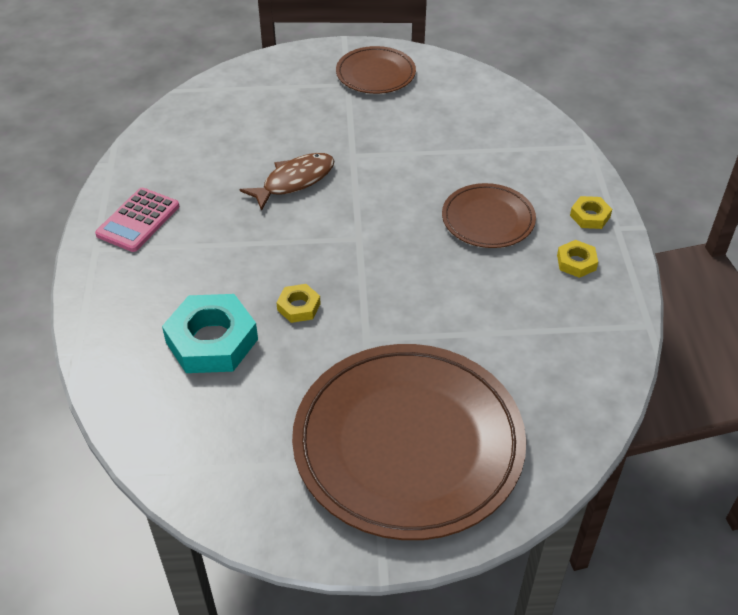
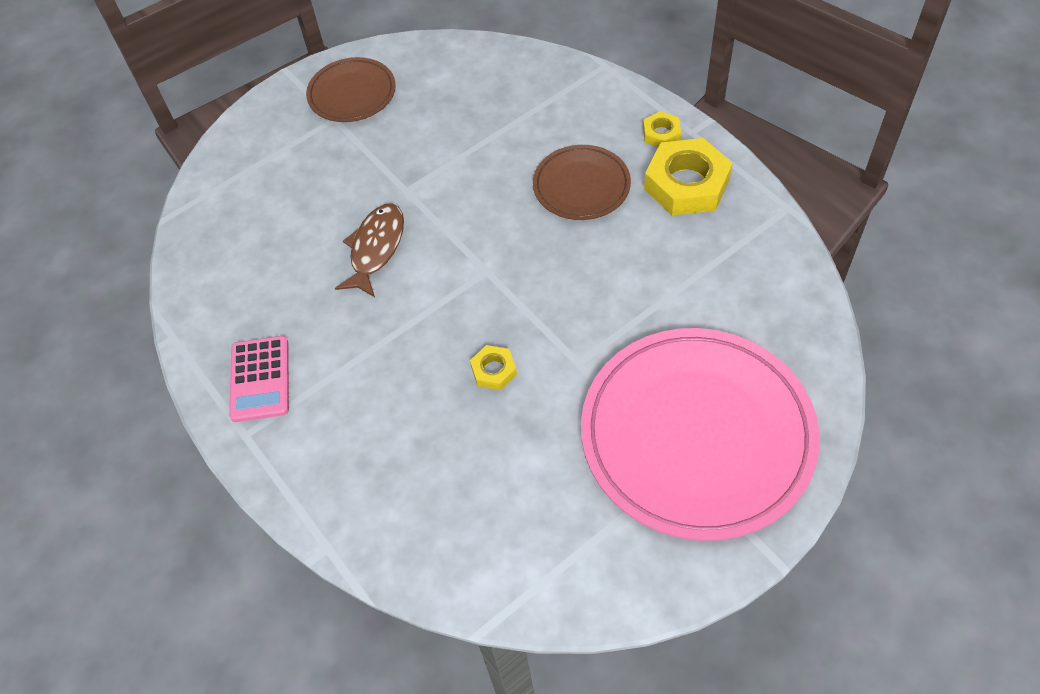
camera: 30 degrees left, 10 degrees up
turquoise nut [162,294,258,373] -> none
brown plate [292,344,526,540] -> pink plate [581,328,820,541]
yellow nut [557,240,598,278] -> yellow nut [644,138,733,215], size x2.04

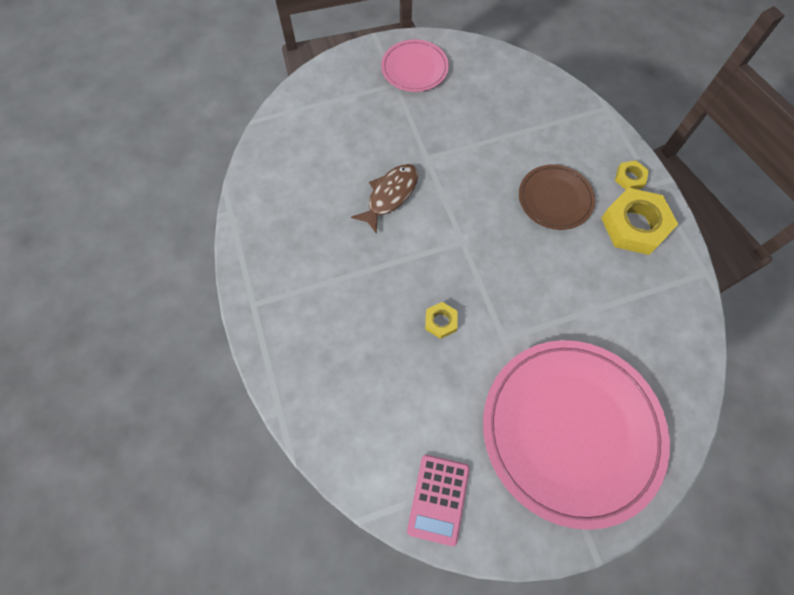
camera: 15 degrees right, 10 degrees up
pink calculator [229,336,289,422] -> pink calculator moved to [407,455,470,546]
brown plate [306,57,396,122] -> pink plate [381,40,449,92]

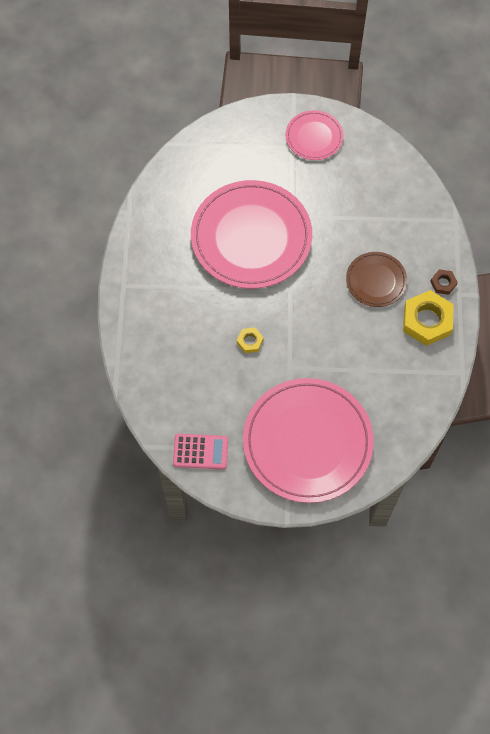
camera: 20 degrees right, 0 degrees up
brown fish [351,164,418,234] -> pink plate [191,180,312,289]
pink calculator [407,455,470,546] -> pink calculator turned 120 degrees counterclockwise [173,434,228,469]
yellow nut [615,160,649,190] -> brown nut [430,269,458,295]

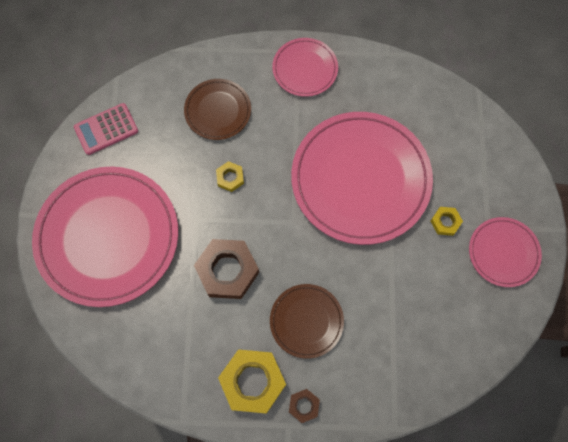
camera: 90 degrees right, 5 degrees up
pink calculator [173,434,228,469] -> pink calculator turned 60 degrees clockwise [74,103,138,155]
none -> brown plate [184,79,251,140]
none -> brown nut [194,239,259,299]
none -> pink plate [272,38,338,97]
none -> yellow nut [430,207,463,236]

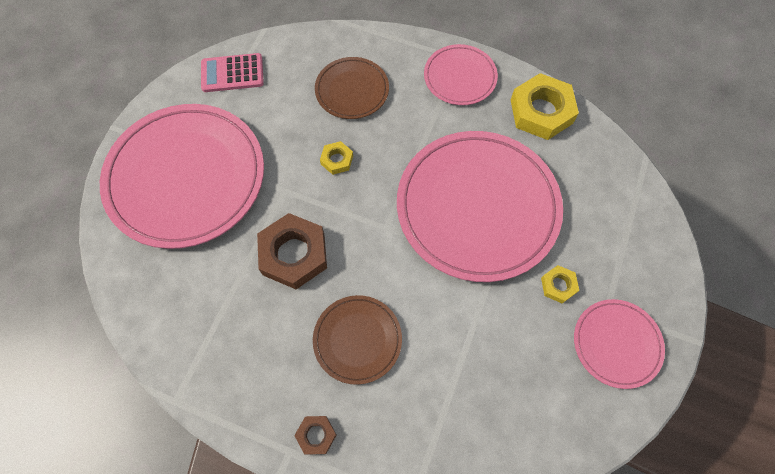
camera: 20 degrees right, 5 degrees down
yellow nut [218,349,286,414] -> yellow nut moved to [511,73,579,140]

